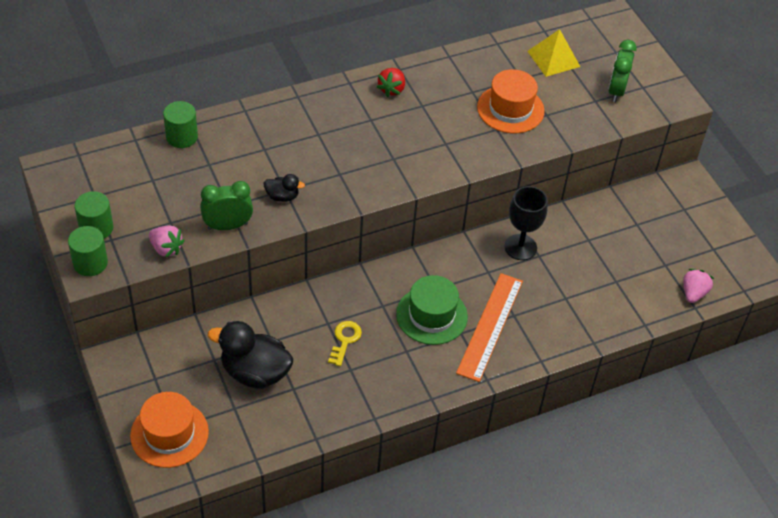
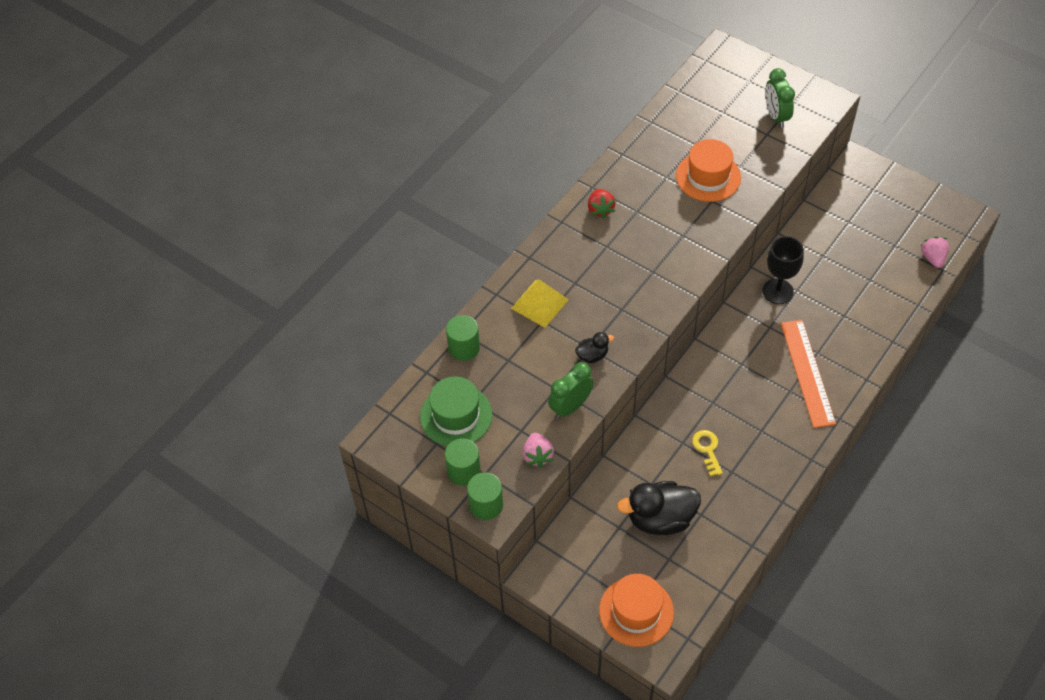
camera: 25 degrees left, 5 degrees up
pink strawberry [149,225,185,258] -> pink strawberry turned 75 degrees clockwise [523,433,554,468]
green hat [396,275,468,345] -> green hat moved to [420,377,492,446]
yellow pyramid [527,29,580,77] -> yellow pyramid moved to [511,279,569,328]

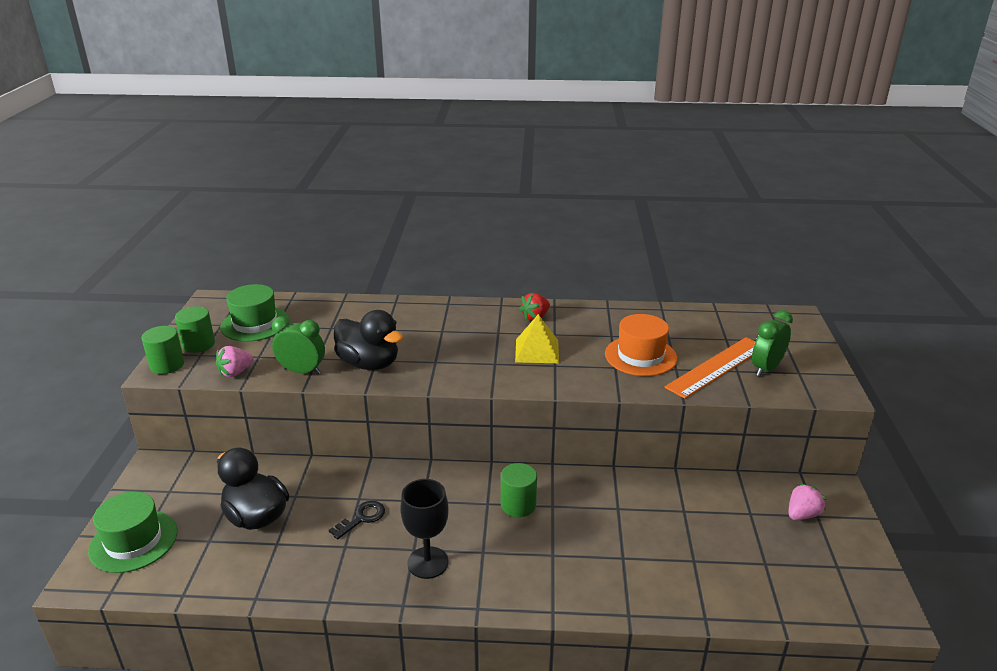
camera: 55 degrees right, 25 degrees down
green cylinder [446,315,480,361] -> green cylinder moved to [501,463,537,517]
yellow pyramid [511,279,569,328] -> yellow pyramid moved to [515,314,559,363]
black duck [575,332,614,363] -> black duck [334,310,403,370], size x2.04
orange hat [599,574,674,647] -> green hat [88,492,177,573]
yellow key [692,430,723,476] -> black key [329,501,385,539]
black goblet [763,236,804,304] -> black goblet moved to [400,479,449,579]
orange ruler [781,320,836,428] -> orange ruler moved to [664,337,756,399]
pink strawberry [921,236,949,268] -> pink strawberry moved to [789,483,826,520]

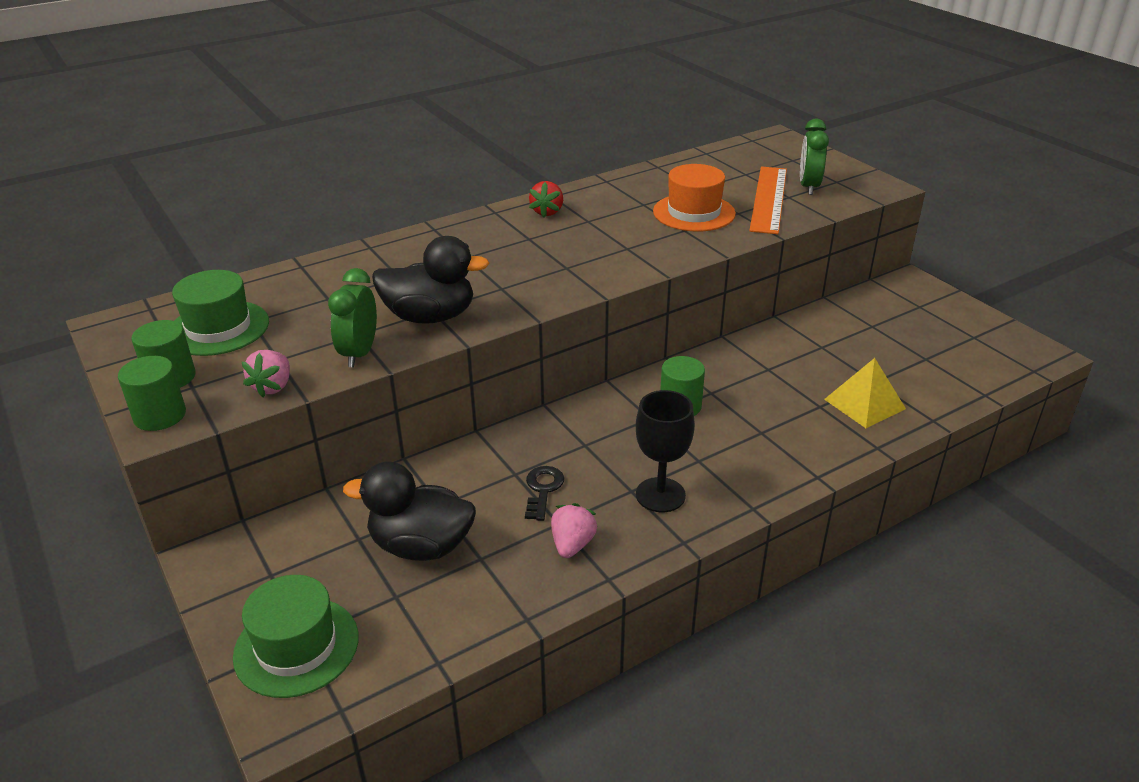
camera: 35 degrees left, 5 degrees up
green clock [272,316,325,374] -> green clock turned 60 degrees counterclockwise [328,268,377,367]
yellow pyramid [515,314,559,363] -> yellow pyramid moved to [824,358,906,428]
pink strawberry [789,483,826,520] -> pink strawberry moved to [551,503,597,558]

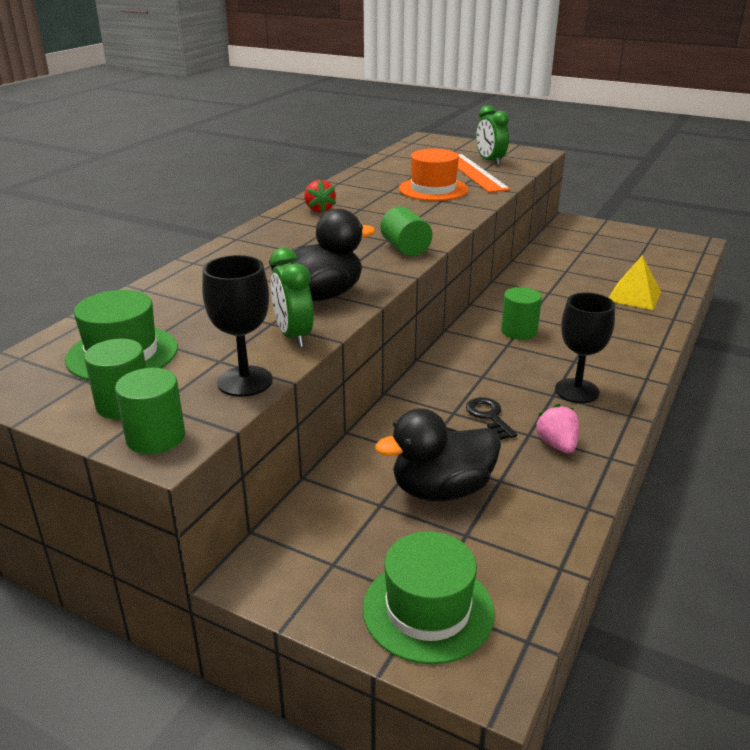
camera: 30 degrees left, 5 degrees down
pink strawberry [242,350,290,397] -> black goblet [202,255,273,397]
none -> green cylinder [381,206,432,257]

